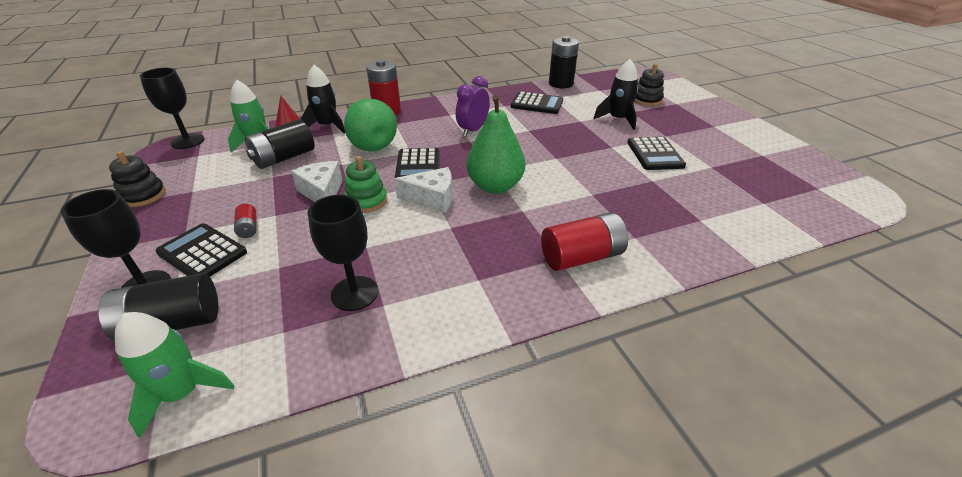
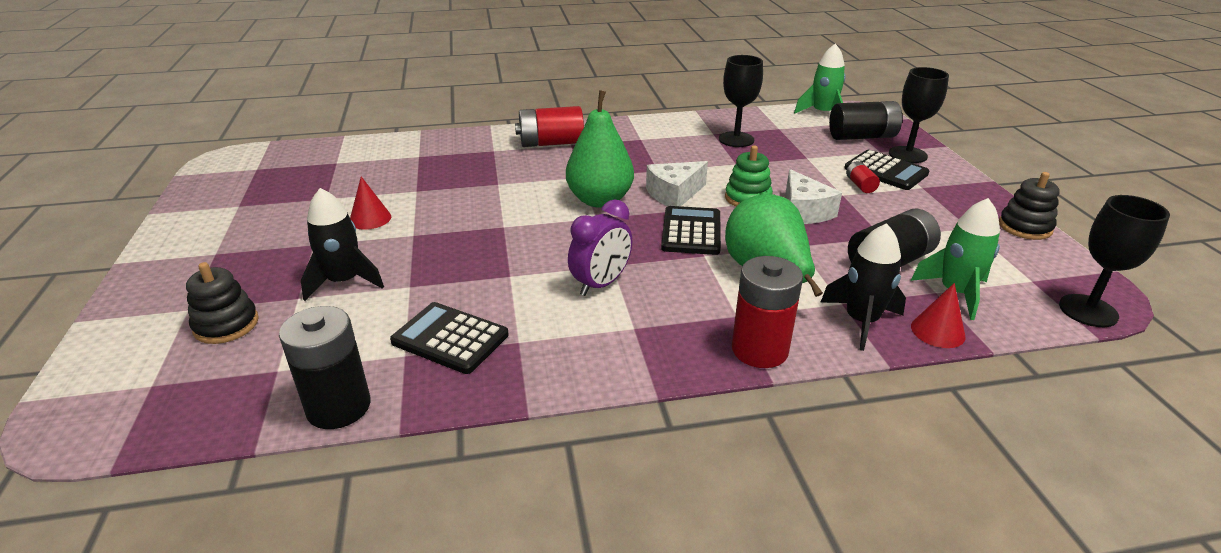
camera: 170 degrees left, 5 degrees down
white cheese [394,167,452,213] -> white cheese turned 45 degrees counterclockwise [646,161,708,206]
black calculator [627,137,686,170] -> red cone [350,177,391,230]

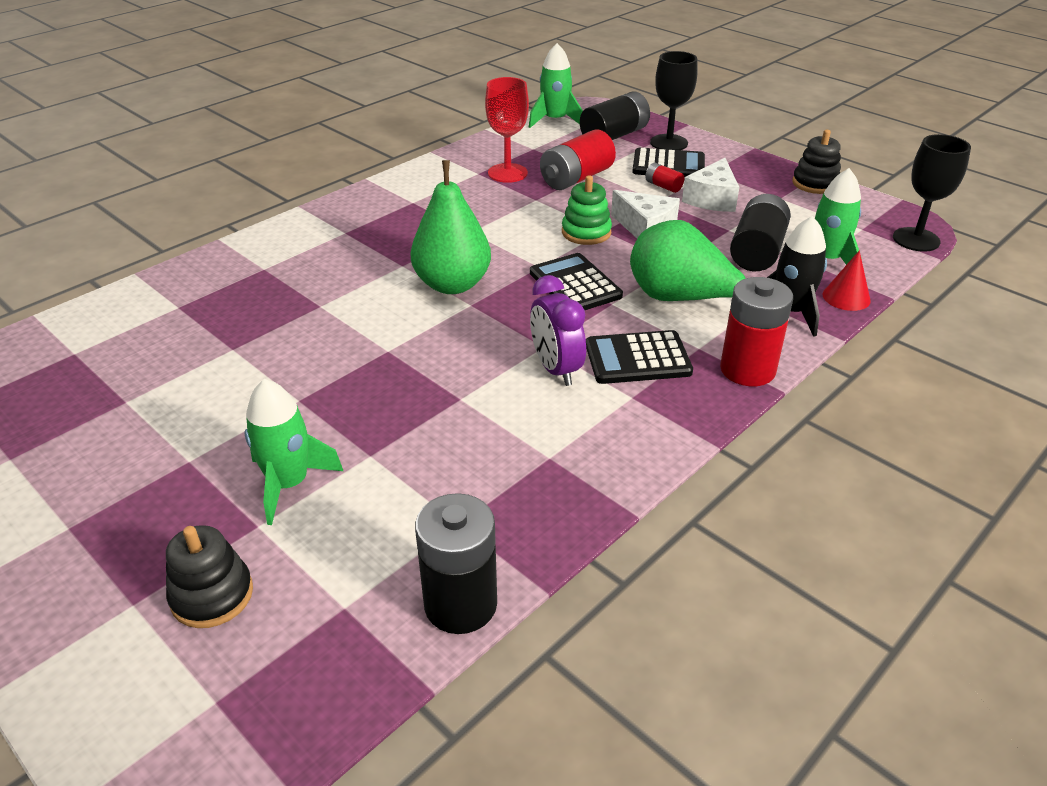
camera: 35 degrees left, 5 degrees up
black rocket [301,188,384,301] -> green rocket [244,379,343,525]
red cone [350,177,391,230] -> none
black calculator [390,302,509,374] -> black calculator moved to [586,330,693,384]
red battery [515,106,584,147] -> red battery moved to [540,129,616,190]
purple clock [568,199,632,296] -> purple clock turned 150 degrees clockwise [530,275,586,386]
white cheese [646,161,708,206] -> white cheese moved to [682,158,739,212]
black goblet [719,55,763,147] -> red goblet [485,77,529,183]

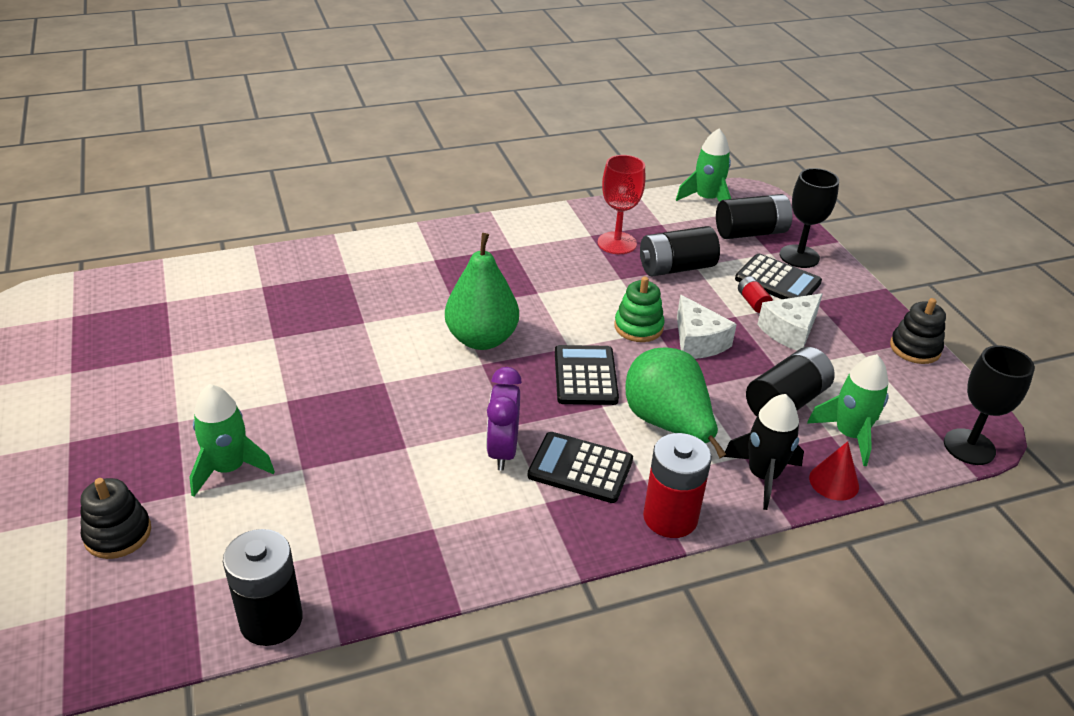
camera: 25 degrees right, 0 degrees up
red battery [540,129,616,190] -> black battery [640,226,720,277]

